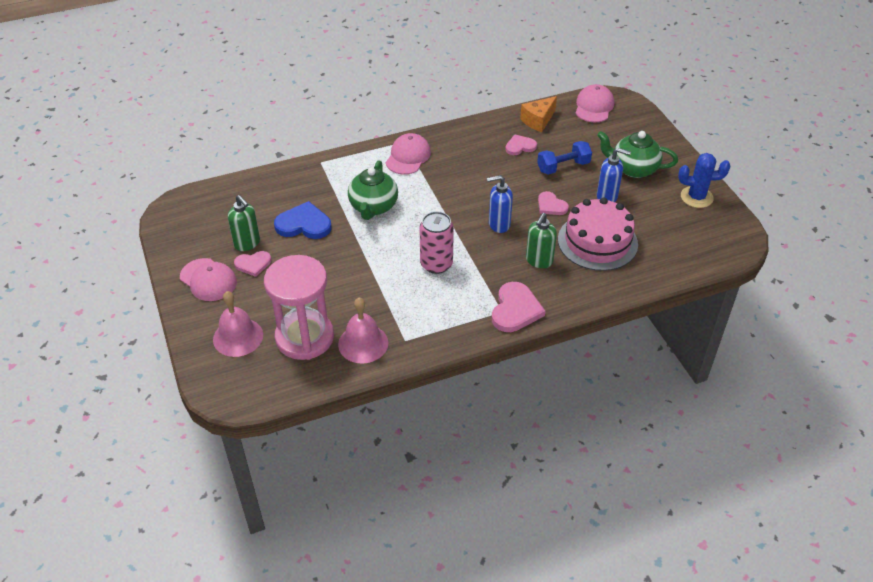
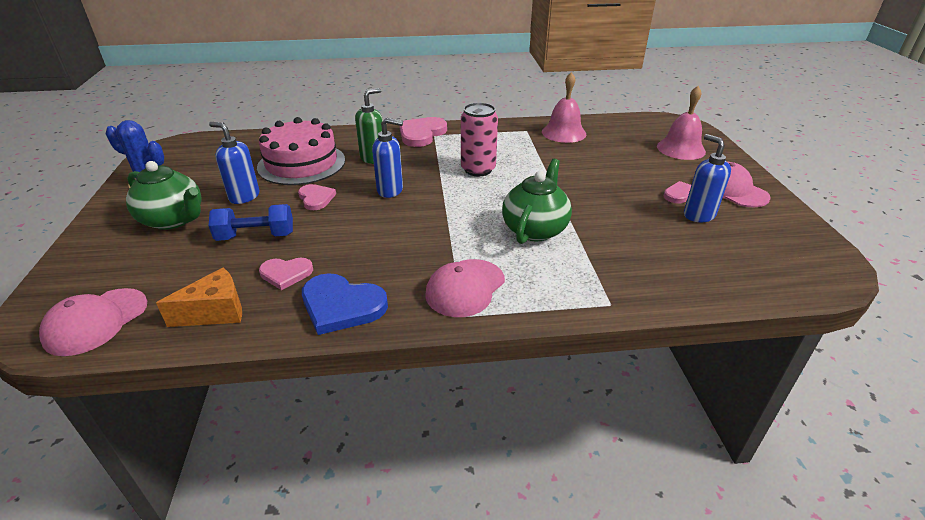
camera: 165 degrees left, 10 degrees down
green soap dispenser [228,195,260,251] -> blue soap dispenser [684,134,731,222]
pink hourglass [264,255,334,360] -> none
blue heart [274,201,331,239] -> blue heart moved to [302,273,388,335]

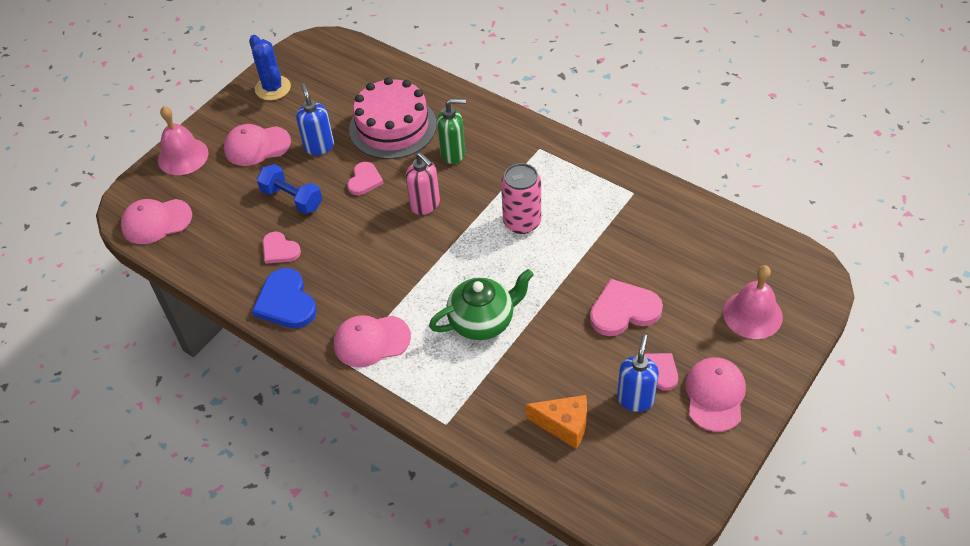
camera: 45 degrees right, 15 degrees up
green teapot [126,161,201,230] -> pink cap [224,124,291,166]
orange cheese [156,267,242,327] -> orange cheese moved to [526,395,587,449]
blue soap dispenser [372,118,403,198] -> pink soap dispenser [406,152,440,215]
pink heart [399,117,447,147] -> pink heart moved to [590,279,663,336]
pink bell [542,72,586,143] -> pink bell moved to [158,106,209,175]

